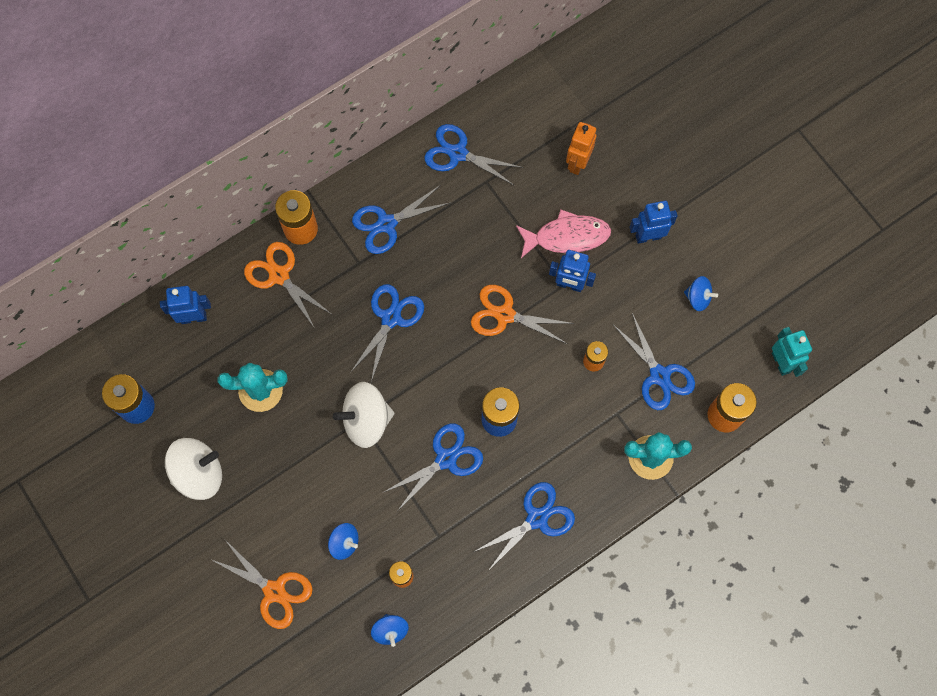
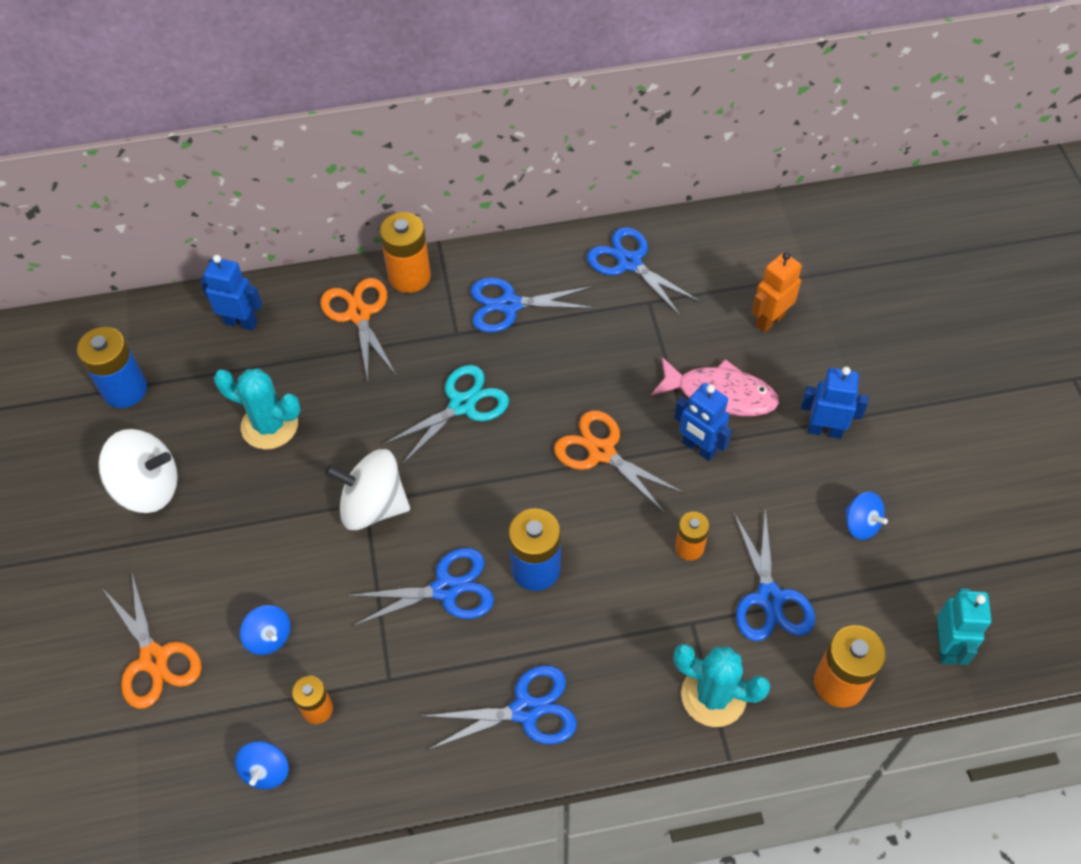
camera: 25 degrees right, 15 degrees down
blue scissors [350,284,424,382] -> turquoise scissors [382,365,509,466]

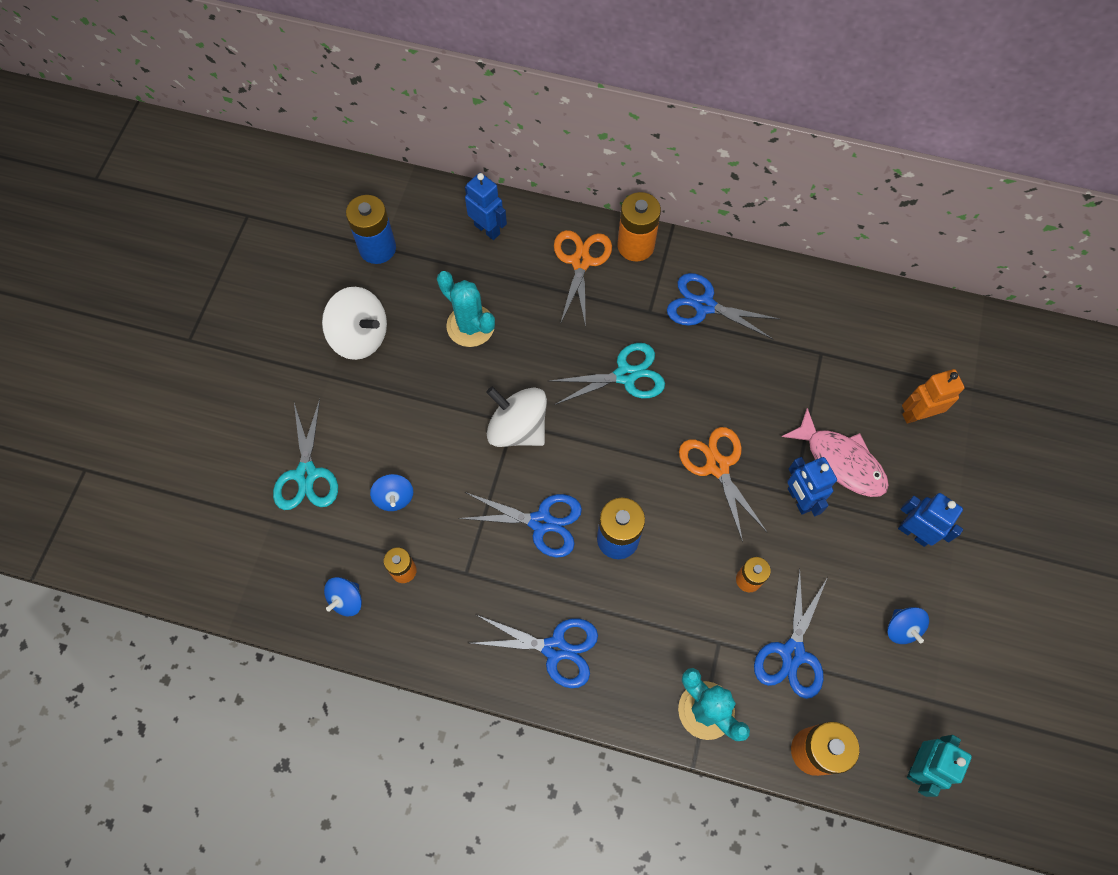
camera: 25 degrees right, 10 degrees up
orange scissors [102,573,202,709] -> turquoise scissors [273,399,338,510]
blue scissors [587,227,701,317] -> none

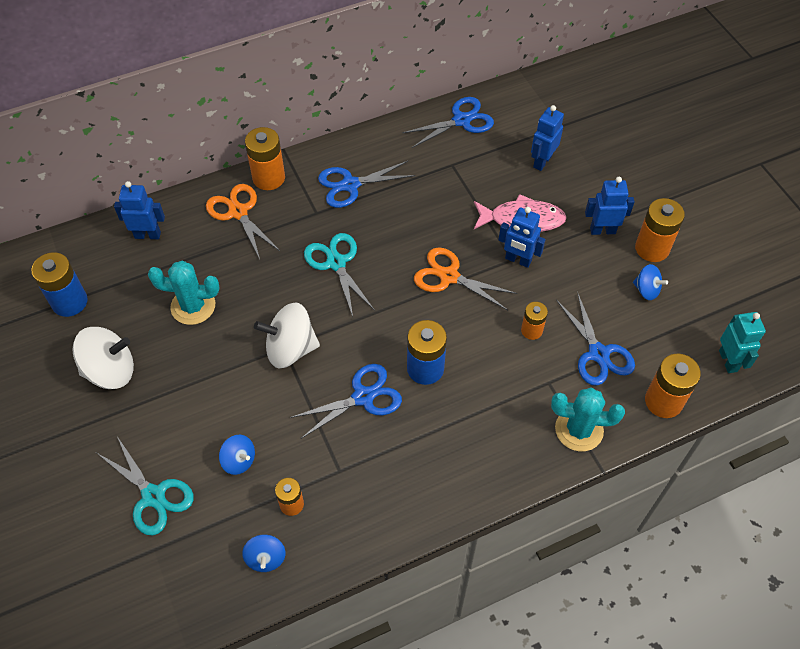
camera: 40 degrees left, 10 degrees down
blue scissors [471,615,598,688] -> blue scissors moved to [402,97,494,148]
turquoise scissors [549,343,665,405] -> turquoise scissors turned 60 degrees counterclockwise [304,233,374,317]
orange robot [902,369,965,424] -> blue robot [531,105,564,171]
none -> orange battery [635,198,685,262]

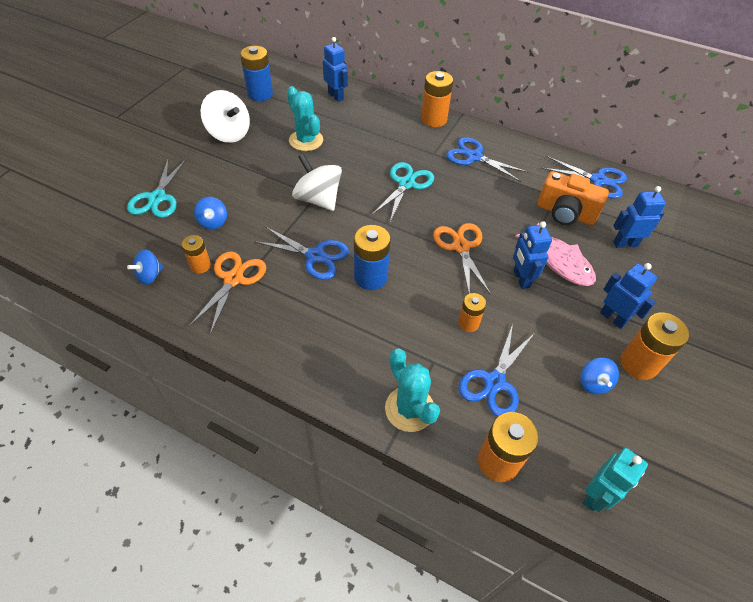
camera: 50 degrees right, 5 degrees down
orange scissors [206,184,280,259] -> orange scissors moved to [188,251,266,335]
none -> orange camera [537,171,609,225]

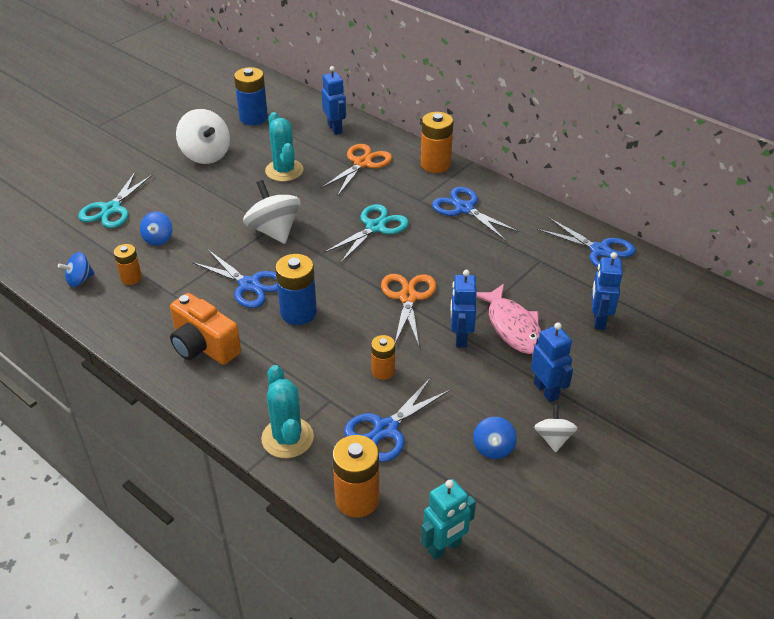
camera: 15 degrees right, 10 degrees down
orange scissors [188,251,266,335] -> orange scissors moved to [320,144,392,195]
orange camera [537,171,609,225] -> orange camera moved to [170,293,241,365]
blue robot [613,186,666,248] -> blue robot turned 90 degrees counterclockwise [591,252,623,330]
orange battery [621,313,689,380] -> white spinning top [534,405,577,452]

